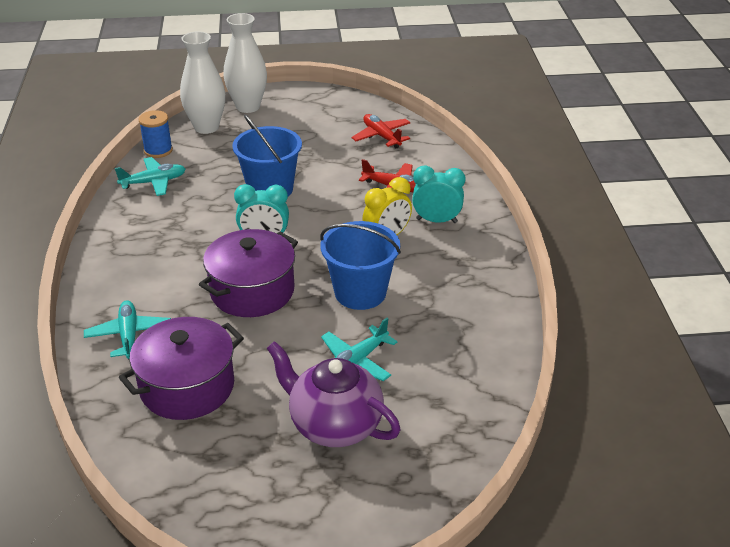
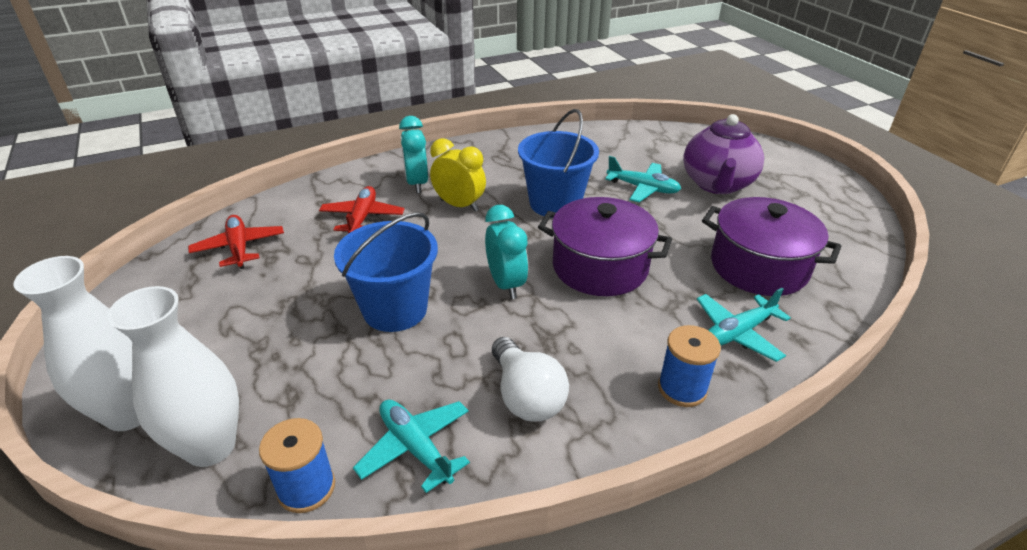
camera: 110 degrees left, 0 degrees up
red plane [351,114,411,148] -> red plane turned 120 degrees clockwise [188,215,284,269]
none -> white light bulb [492,337,569,422]
none -> blue spool [658,325,721,407]

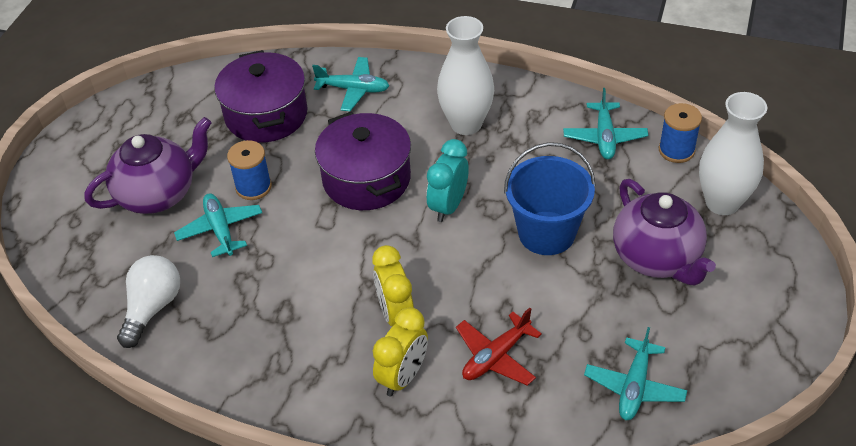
camera: 135 degrees left, 10 degrees up
white vase [13,256,140,431] -> white vase moved to [437,16,494,135]
red plane [188,215,284,269] -> turquoise plane [584,327,687,420]
turquoise clock [399,116,428,193] -> yellow clock [373,307,428,397]
white light bulb [492,337,569,422] -> white light bulb moved to [117,255,180,348]
blue bucket [518,109,599,218] -> none
blue spool [658,325,721,407] -> blue spool moved to [227,140,272,200]
none -> purple teapot [613,179,716,285]

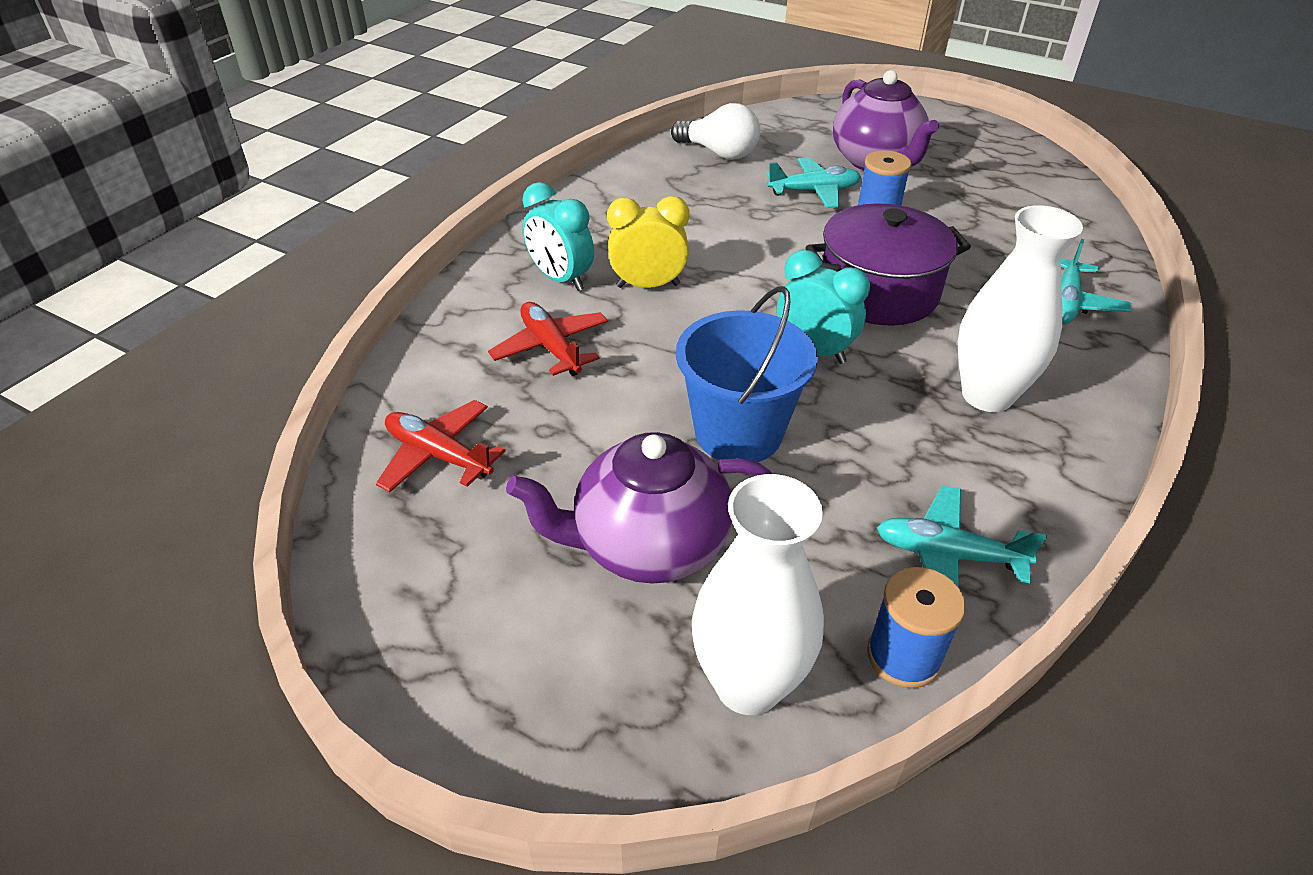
camera: 100 degrees right, 5 degrees down
purple pot [214,50,308,143] -> none
yellow clock [373,307,428,397] -> turquoise clock [523,182,594,291]
turquoise plane [584,327,687,420] -> red plane [376,400,506,492]

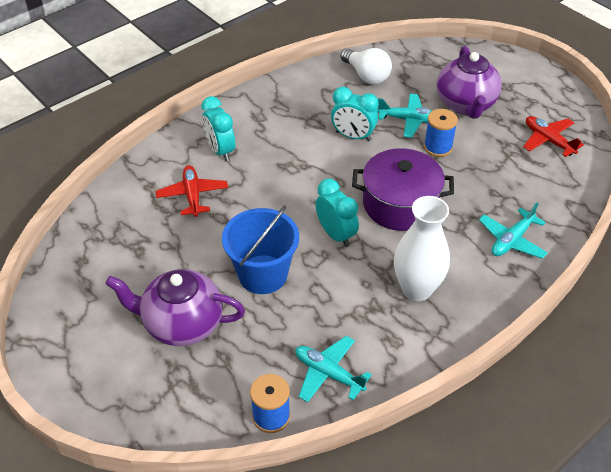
camera: 20 degrees right, 5 degrees up
red plane [376,400,506,492] -> red plane moved to [523,116,584,157]
yellow clock [607,196,690,288] -> none
white vase [692,474,824,715] -> none
none -> turquoise clock [331,87,379,141]

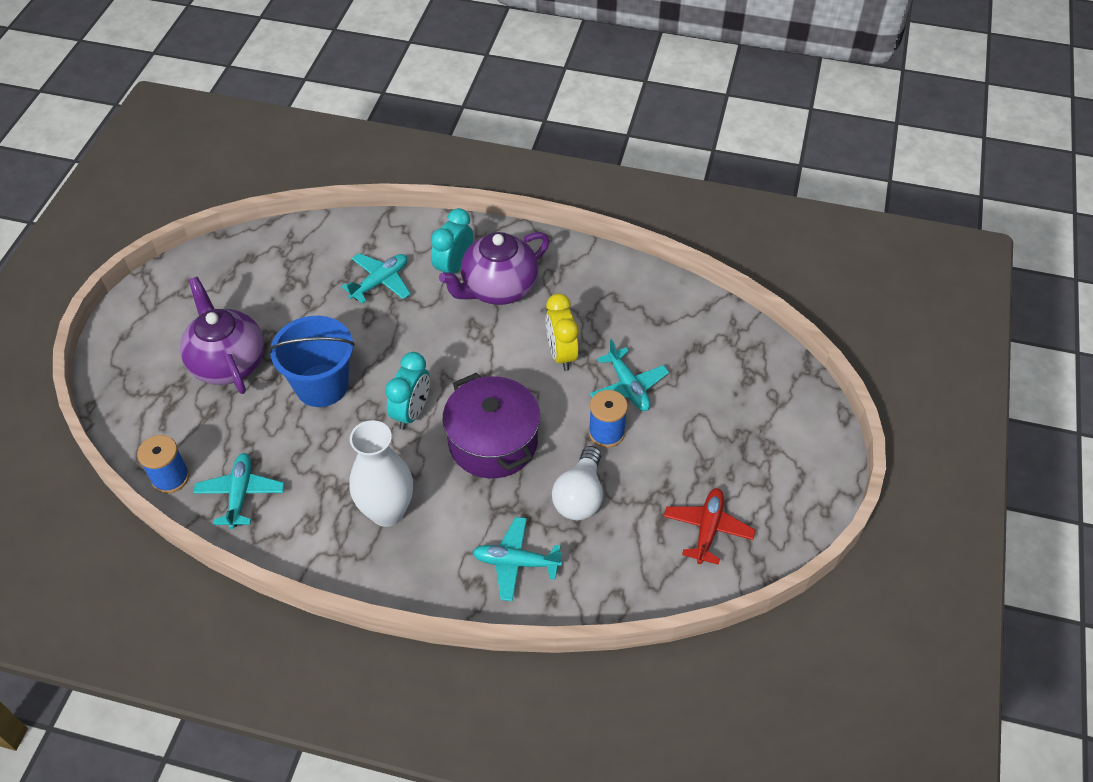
camera: 55 degrees right, 5 degrees up
red plane [156,165,228,217] -> turquoise plane [342,253,411,304]
turquoise clock [331,87,379,141] -> yellow clock [546,293,579,371]
white light bulb [341,48,392,84] -> white light bulb moved to [552,446,603,520]
purple teapot [437,46,502,118] -> purple teapot moved to [439,232,549,305]

